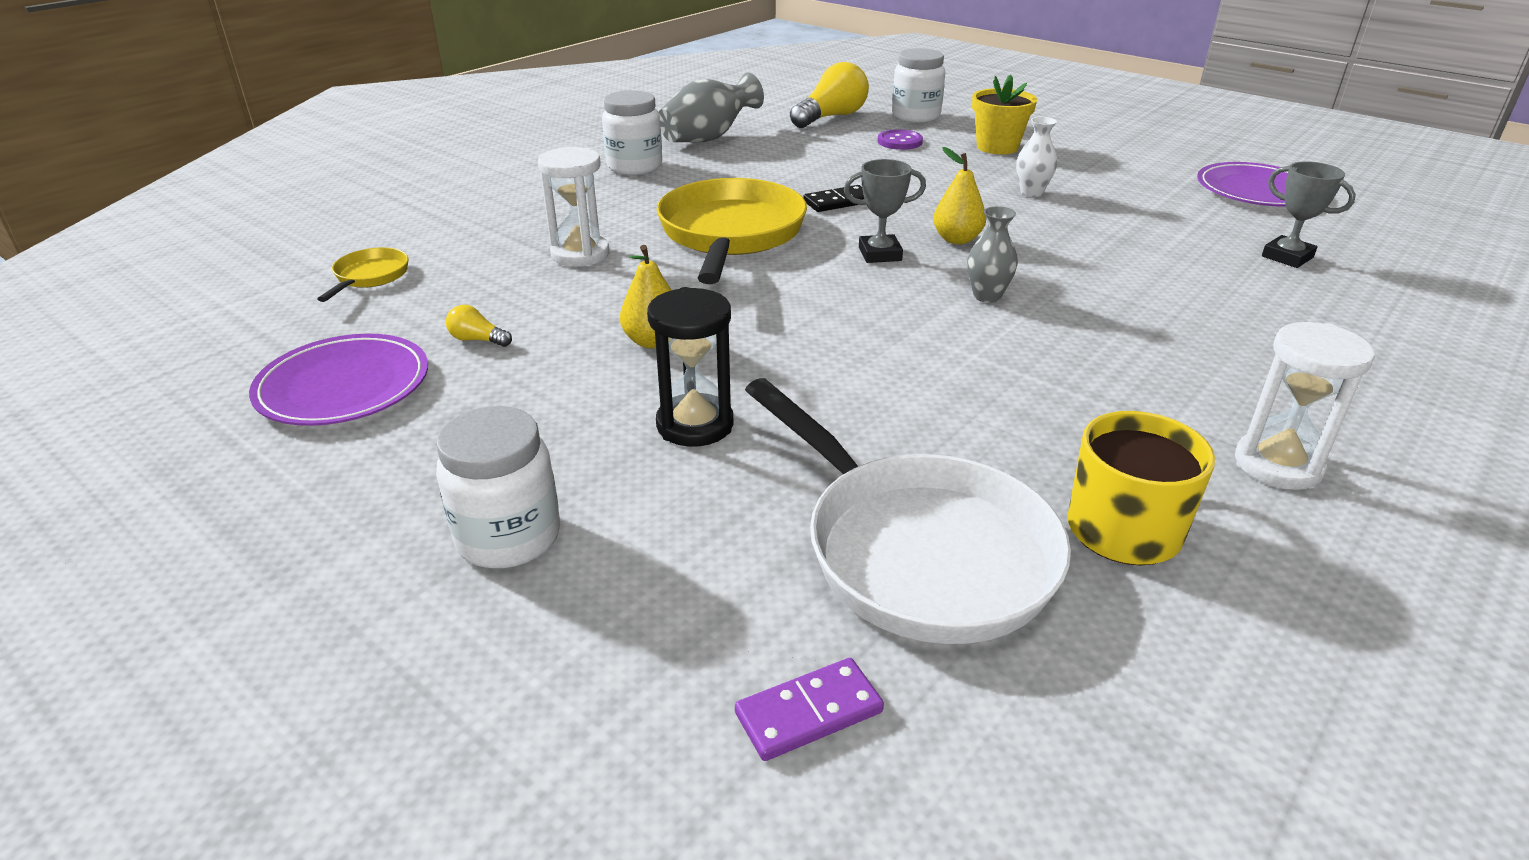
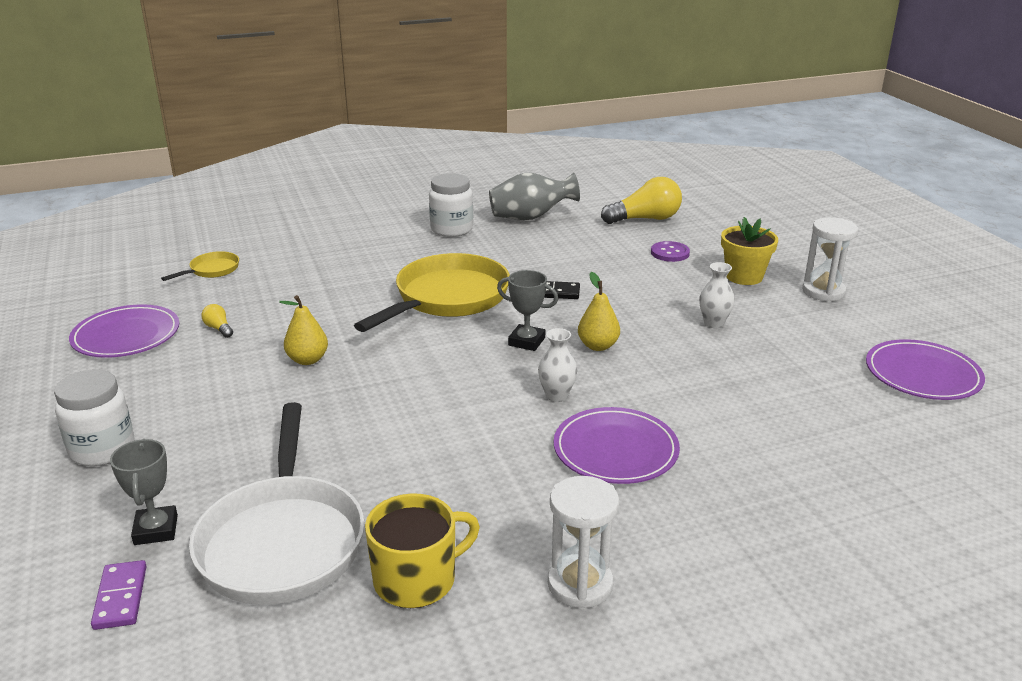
camera: 30 degrees right, 5 degrees down
white hourglass [538,147,609,267] -> white hourglass moved to [802,217,858,302]
black hourglass [647,287,733,447] -> none
purple domino [735,658,884,761] -> purple domino turned 75 degrees clockwise [91,560,147,630]
white jar [892,48,945,123] -> none
grey vase [967,206,1018,303] -> white vase [538,328,577,402]
grey trophy [1262,161,1356,268] -> grey trophy moved to [110,439,178,545]
none -> purple plate [554,407,680,484]

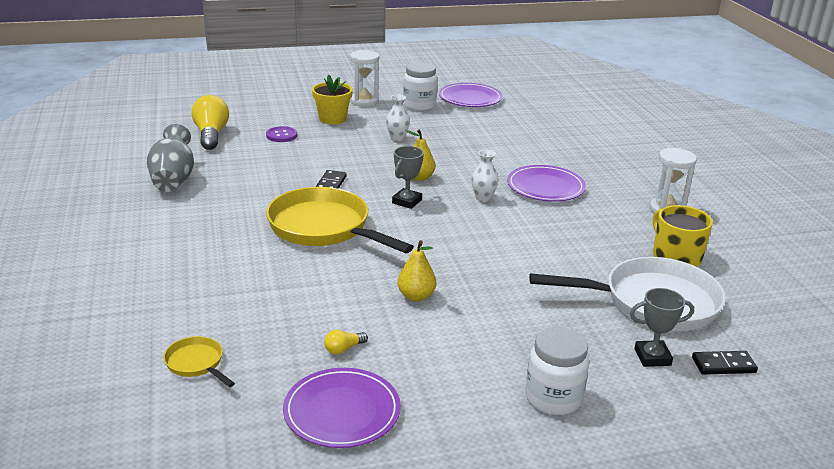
camera: 85 degrees left, 0 degrees up
purple domino [91,560,147,630] -> black domino [692,351,758,375]
white jar [429,173,473,237] -> white jar moved to [403,62,437,111]

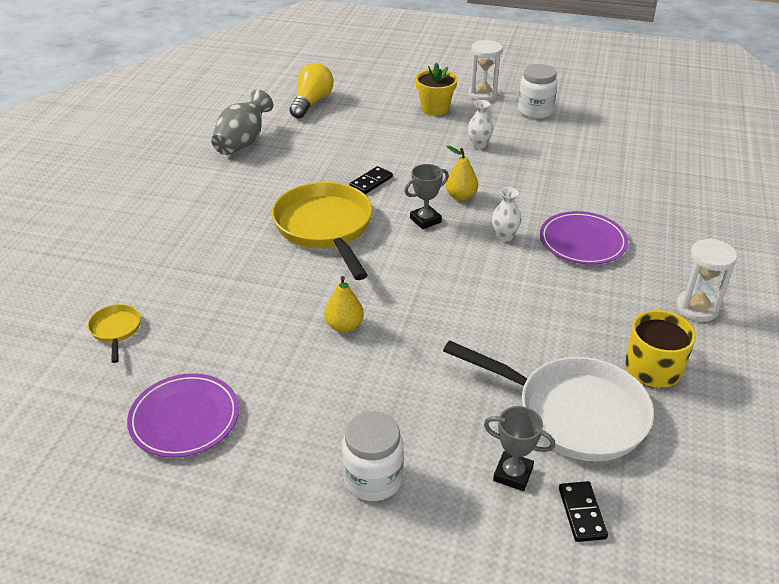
camera: 30 degrees right, 10 degrees up
purple button [266,126,297,142] -> none
yellow light bulb [324,330,368,355] -> none
purple plate [439,83,503,107] -> none
black domino [692,351,758,375] -> black domino turned 60 degrees clockwise [559,481,608,542]

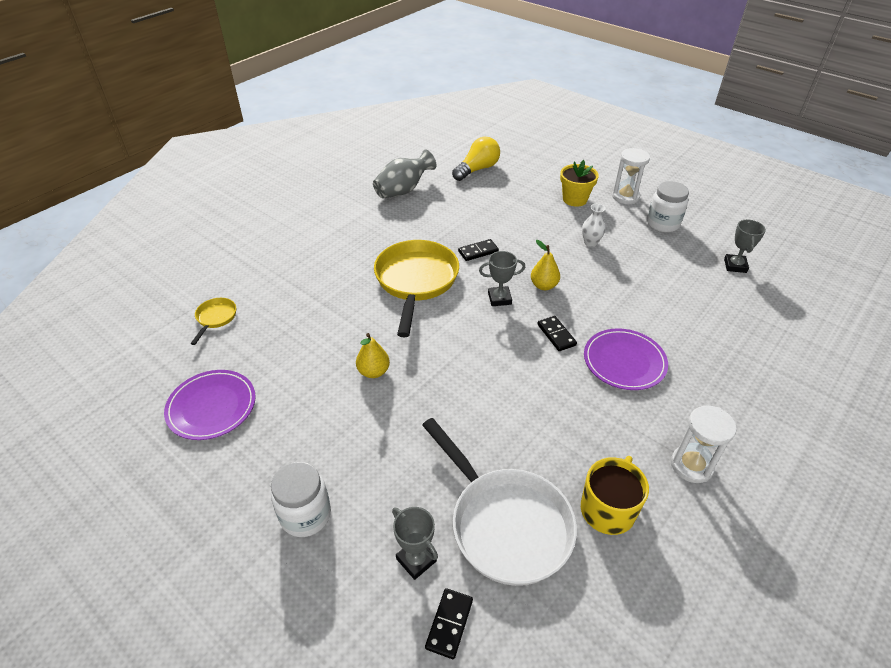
camera: 25 degrees right, 5 degrees up
white vase [492,187,521,242] -> black domino [537,316,577,351]
none -> grey trophy [724,219,766,273]

